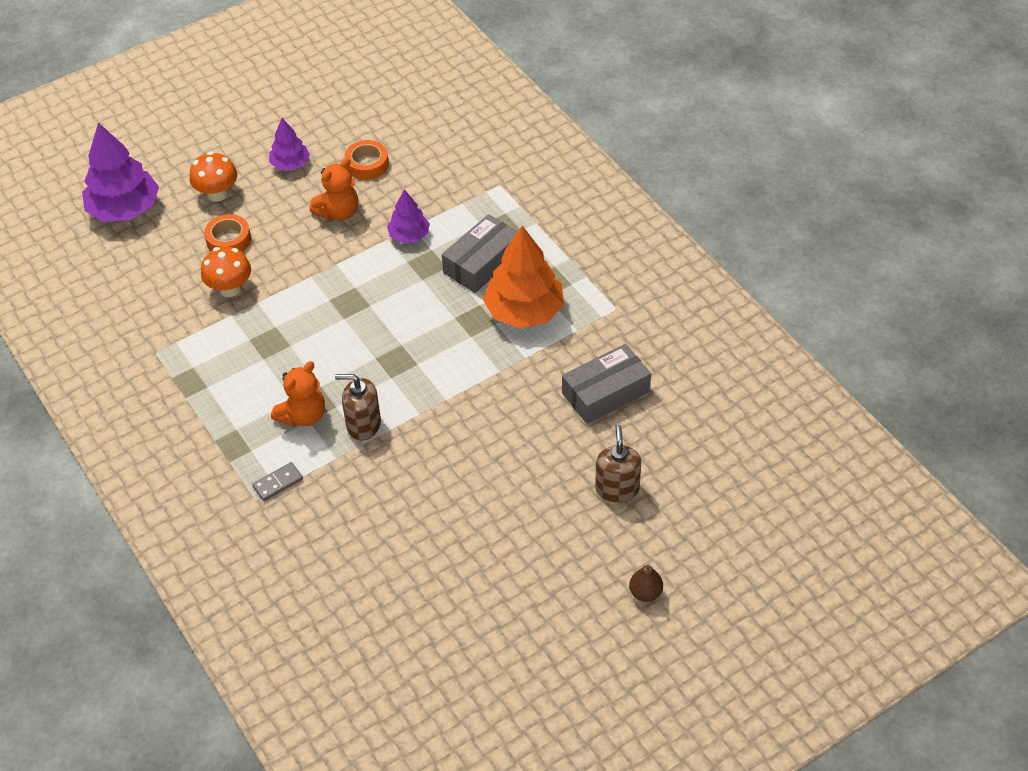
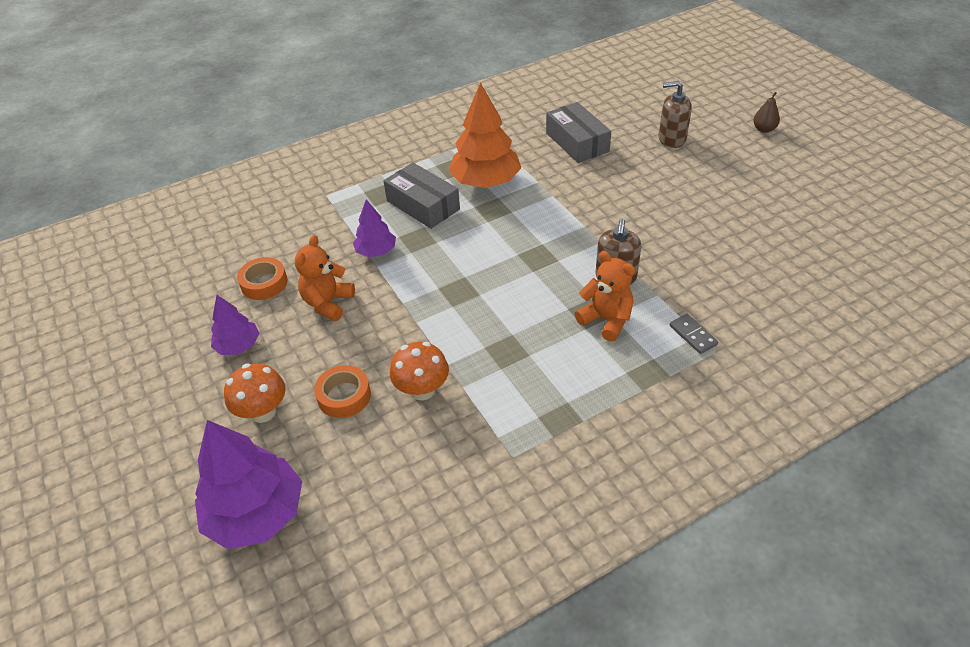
camera: 85 degrees left, 5 degrees down
orange teddy bear [309,158,358,220] -> orange teddy bear turned 120 degrees counterclockwise [295,235,355,321]

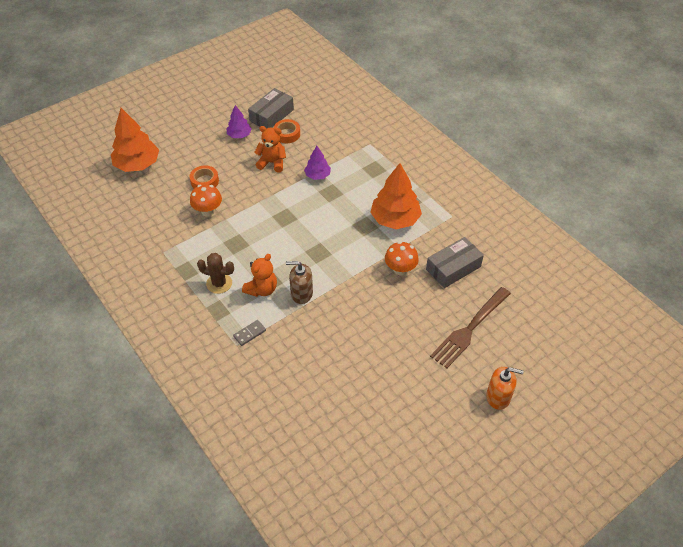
camera: 80 degrees right, 5 degrees up
purple tree [195,420,302,549] -> orange tree [111,108,159,172]
orange mushroom [224,363,286,423] -> orange mushroom moved to [385,241,419,275]
grey box [383,163,460,229] -> grey box moved to [248,88,294,128]
brown soap dispenser [659,81,692,148] -> brown fork [430,287,511,368]
brown pear [753,92,780,133] -> orange soap dispenser [486,367,524,410]
none -> brown cactus [197,253,234,294]

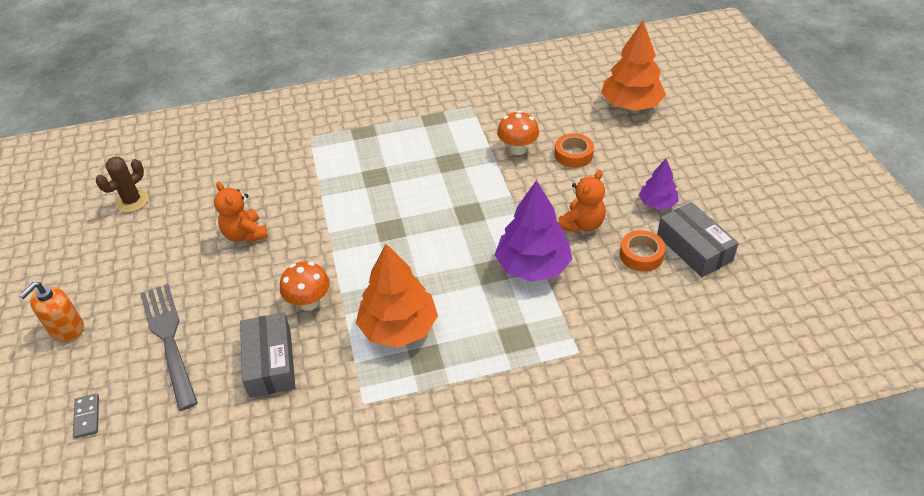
camera: 115 degrees right, 5 degrees down
brown cactus [197,253,234,294] -> brown cactus moved to [96,157,149,212]
grey domino [233,320,266,346] -> grey domino moved to [73,393,99,439]
orange teddy bear [242,254,277,297] -> orange teddy bear moved to [214,181,268,243]
brown soap dispenser [286,261,313,304] -> none
purple tree [304,146,331,180] -> purple tree [495,180,572,282], size x1.82
brown fork [430,287,511,368] -> grey fork [140,284,198,411]

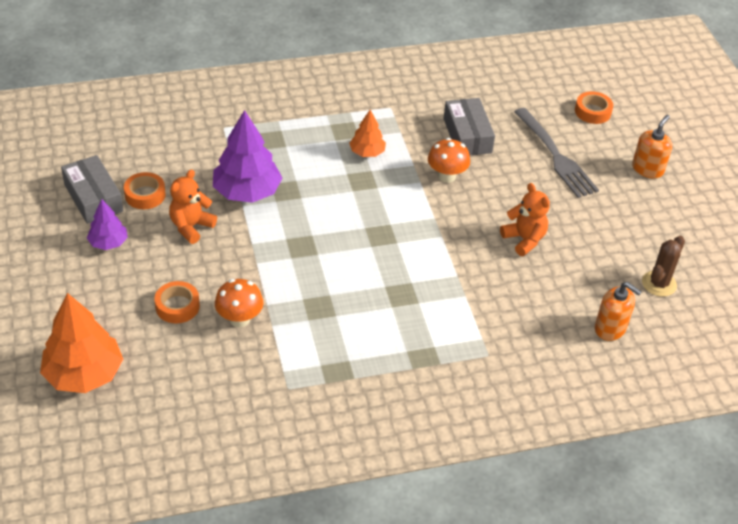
camera: 175 degrees right, 0 degrees up
grey domino [73,393,99,439] -> orange tape [575,91,613,124]
orange tree [356,244,438,348] -> orange tree [349,110,386,157], size x0.55
none -> orange soap dispenser [595,282,642,341]

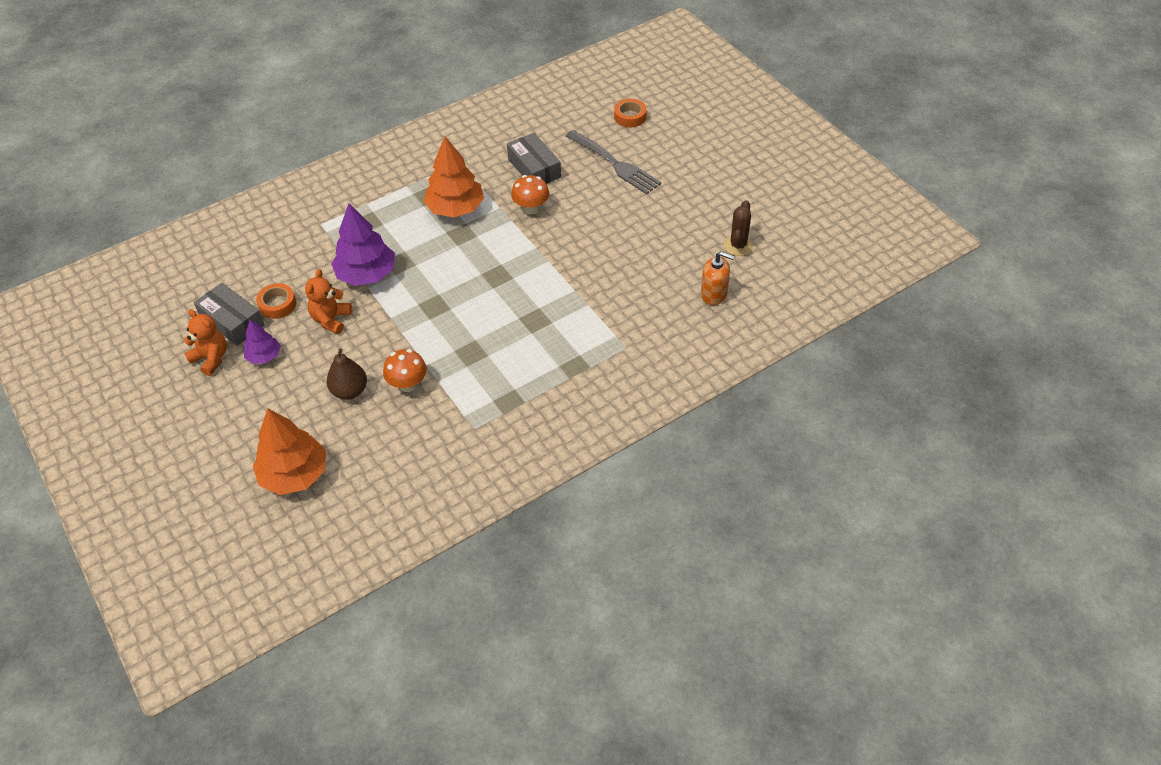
camera: 15 degrees left, 5 degrees up
orange tape [154,281,200,323] -> brown pear [327,348,367,400]
orange tree [349,110,386,157] -> orange tree [423,137,484,218], size x1.82
orange teddy bear [500,183,550,256] -> orange teddy bear moved to [184,309,227,376]
orange soap dispenser [632,115,672,179] -> none

